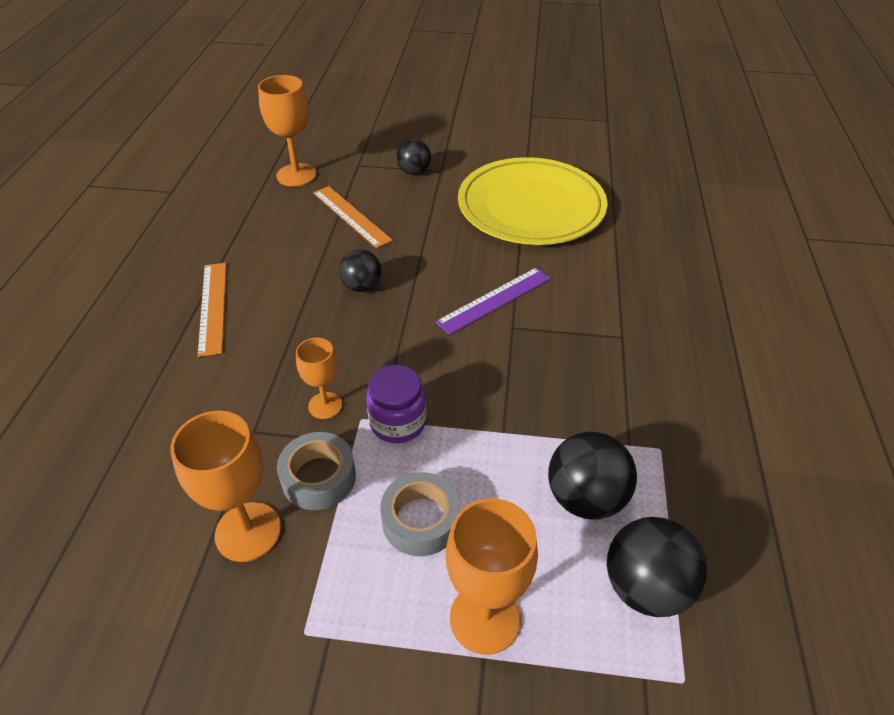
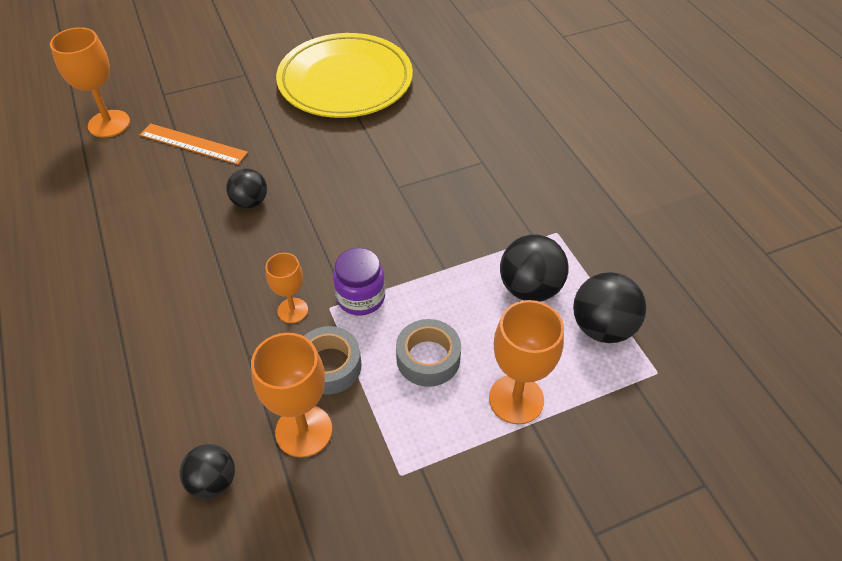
camera: 30 degrees left, 5 degrees up
orange ruler [197,263,226,357] -> none
black ball [396,138,431,175] -> black ball moved to [179,444,235,499]
purple ruler [435,267,551,335] -> none

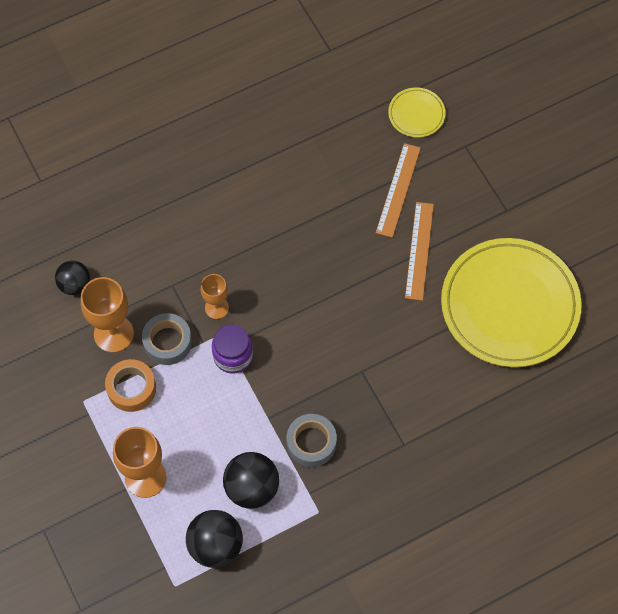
camera: 85 degrees right, 15 degrees up
orange goblet [50,27,130,138] -> yellow plate [388,88,446,137]
black ball [226,168,267,209] -> none
grey tape [396,319,461,387] -> grey tape moved to [287,414,337,467]
none -> orange tape [105,359,156,412]
none -> orange ruler [405,202,434,301]

